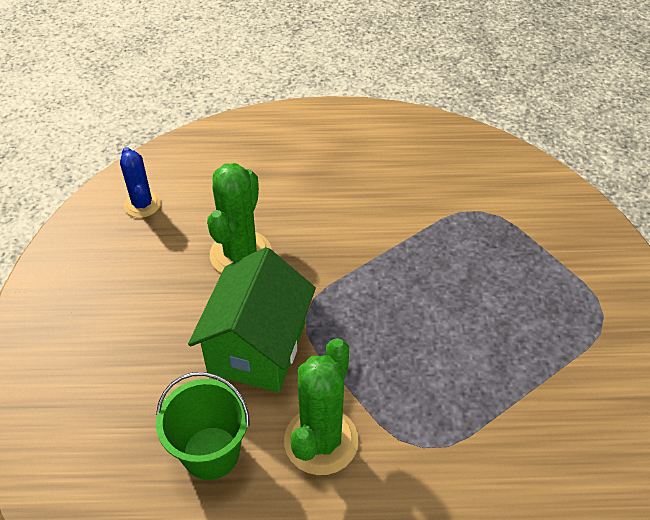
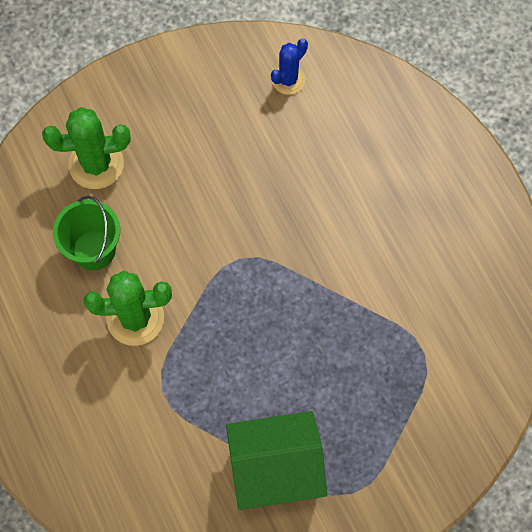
camera: 65 degrees right, 20 degrees up
green house [188,247,316,392] -> green house moved to [226,411,327,510]
green cactus [207,163,272,273] -> green cactus moved to [42,107,131,189]

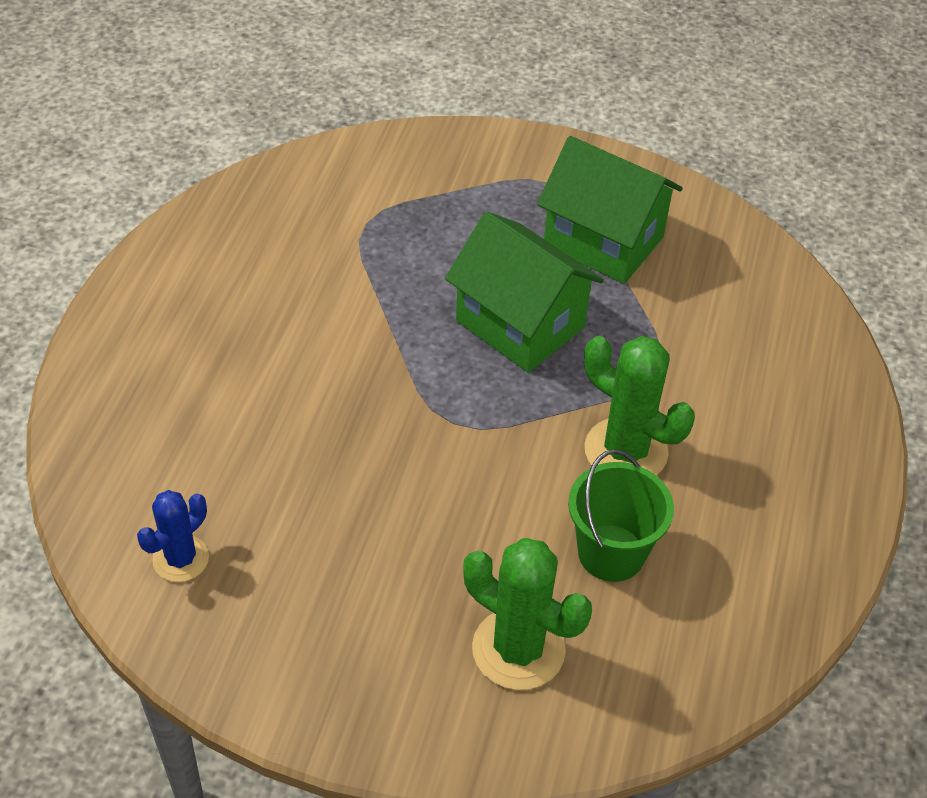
camera: 140 degrees left, 20 degrees down
blue cactus [271,39,308,95] -> blue cactus turned 45 degrees counterclockwise [137,490,209,582]
none -> green house [445,211,604,373]

